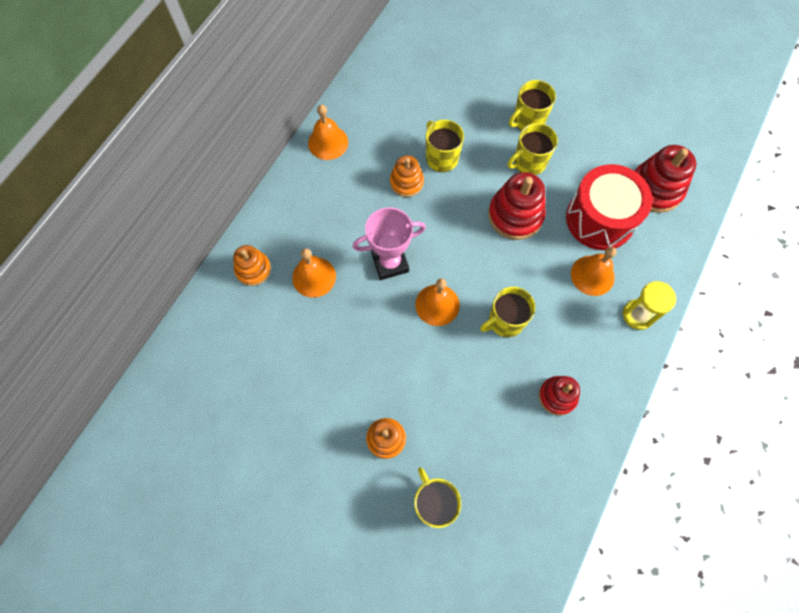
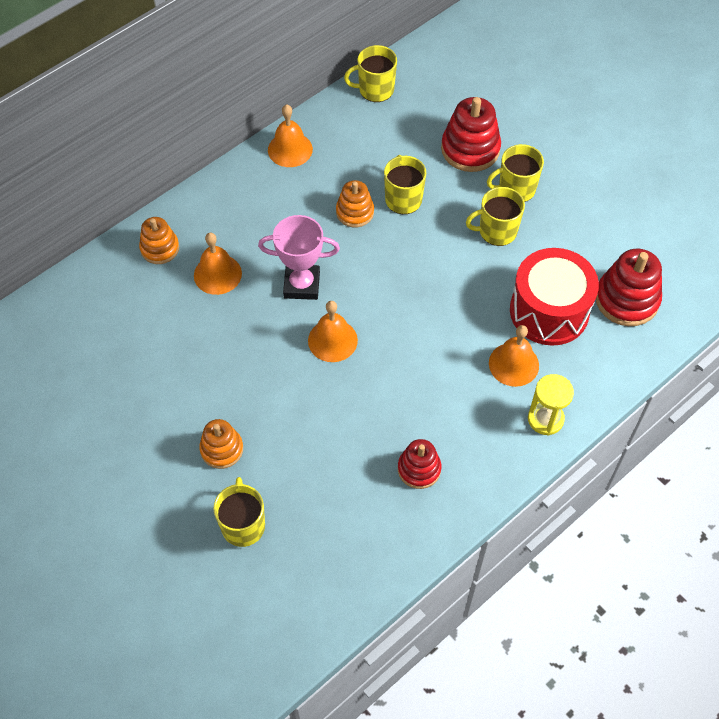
camera: 20 degrees right, 10 degrees down
yellow mug [480,287,535,337] -> yellow mug moved to [344,45,397,102]
red stacking toy [488,172,546,240] -> red stacking toy moved to [441,97,501,172]

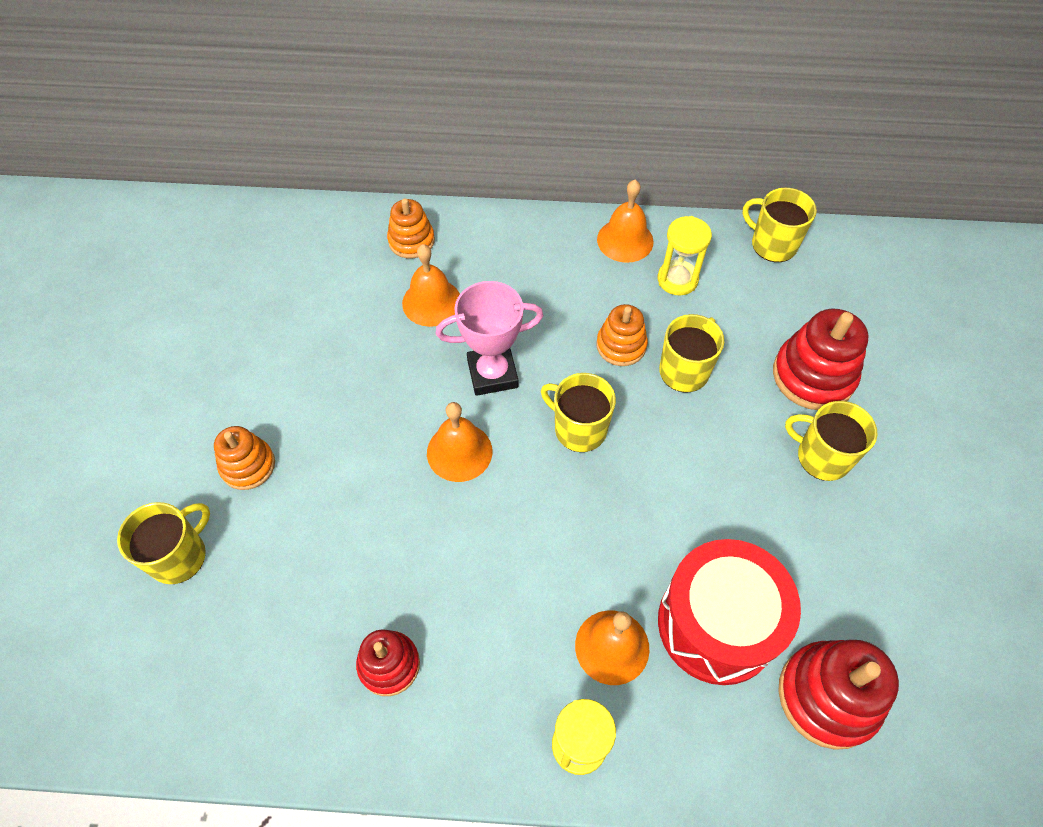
camera: 45 degrees right, 0 degrees up
pink trophy [258,215,340,300] -> pink trophy turned 60 degrees counterclockwise [436,281,544,396]
yellow mug [466,187,525,246] -> yellow mug moved to [541,373,616,452]
none -> yellow hourglass [658,216,712,295]

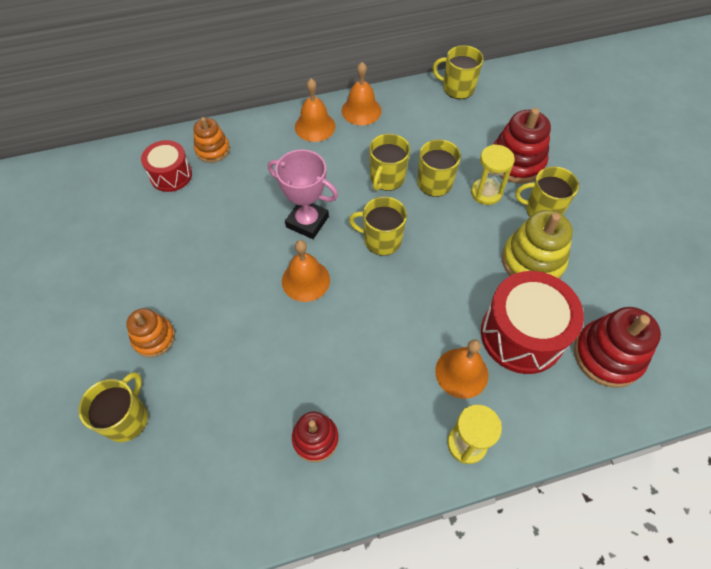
camera: 20 degrees left, 0 degrees up
orange bell [402,244,460,327] -> orange bell moved to [295,78,336,142]
pink trophy [436,281,544,396] -> pink trophy turned 60 degrees clockwise [268,149,338,239]
orange stacking toy [596,304,648,366] -> yellow mug [369,134,410,191]
yellow hourglass [658,216,712,295] -> yellow hourglass moved to [471,144,515,205]
none -> red drum [141,140,192,192]
none -> yellow stacking toy [502,210,573,279]

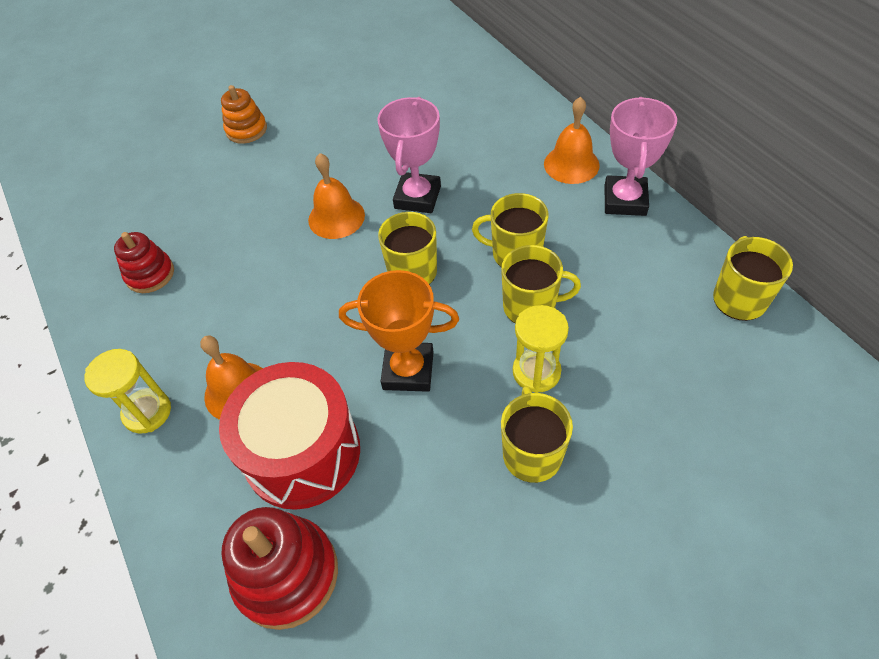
camera: 80 degrees right, 5 degrees down
yellow mug [79,372,148,442] -> none
red drum [141,140,192,192] -> none
orange stacking toy [194,117,230,163] -> none
orange bell [342,62,381,125] -> pink trophy [605,97,677,216]
red stacking toy [494,108,551,183] -> none
yellow stacking toy [502,210,573,279] -> none
none -> orange trophy [339,270,459,392]

